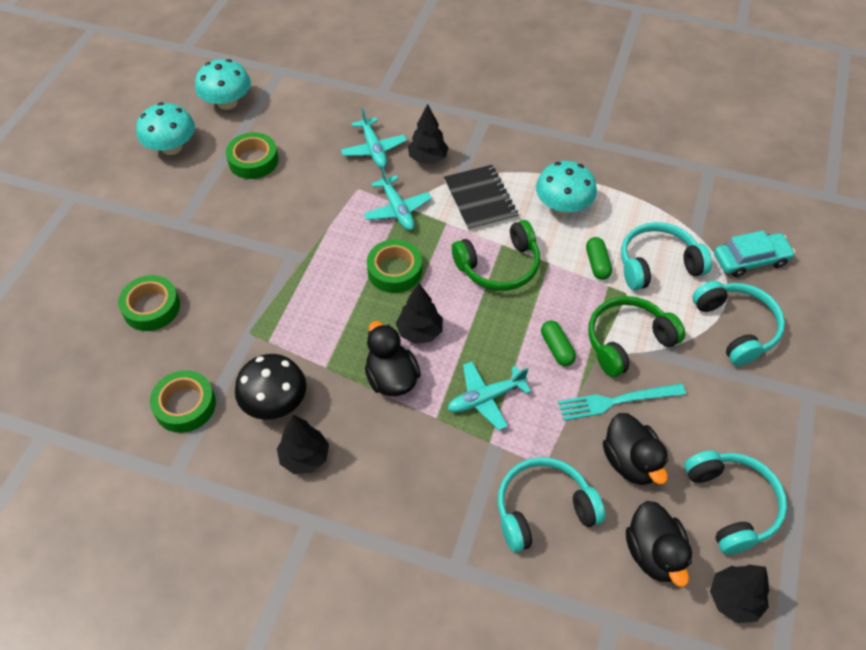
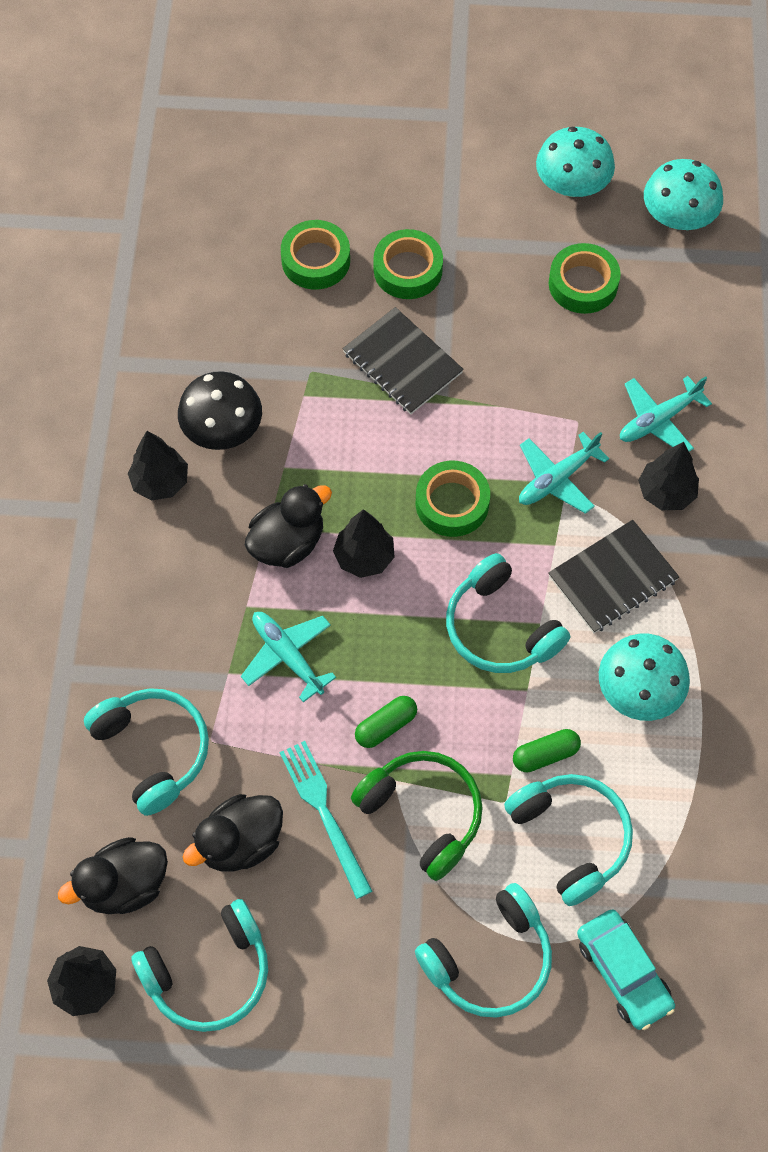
camera: 75 degrees right, 10 degrees up
green tape [150,370,216,433] -> green tape moved to [374,229,443,299]
green headphones [452,220,540,291] -> turquoise headphones [446,553,570,673]
none -> black notebook [343,307,464,415]

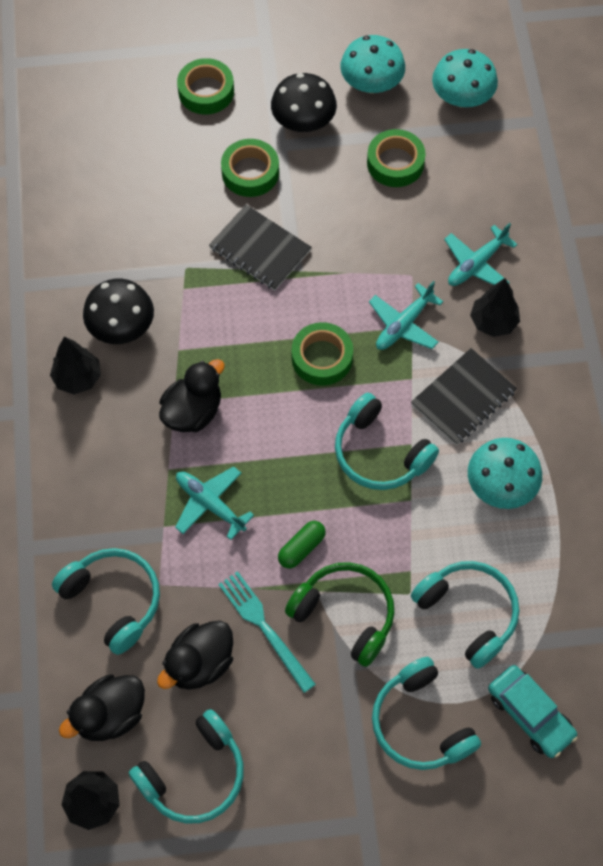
camera: 10 degrees left, 0 degrees up
green tape [281,220,350,290] -> green tape moved to [177,58,234,114]
black tree [333,509,395,578] -> none
turquoise headphones [415,883,552,1018] -> turquoise headphones turned 105 degrees clockwise [372,657,481,770]
green capsule [513,729,581,773] -> none
none -> black mushroom [271,73,337,132]

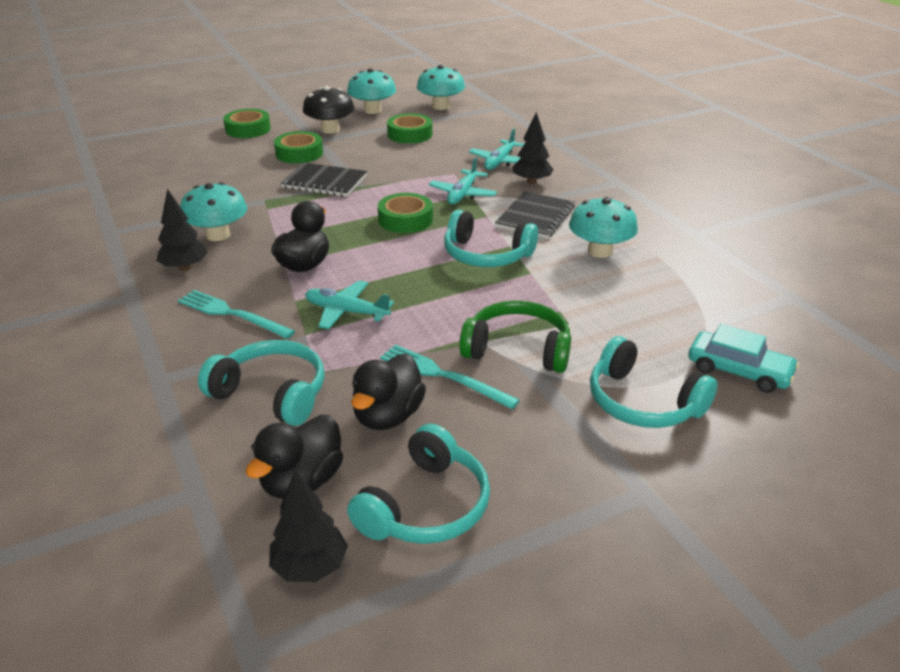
camera: 20 degrees left, 30 degrees down
black mushroom [83,279,154,344] -> turquoise mushroom [180,182,247,241]
green capsule [278,521,326,568] -> none
turquoise headphones [411,561,519,669] -> none
none -> turquoise fork [178,290,295,339]

